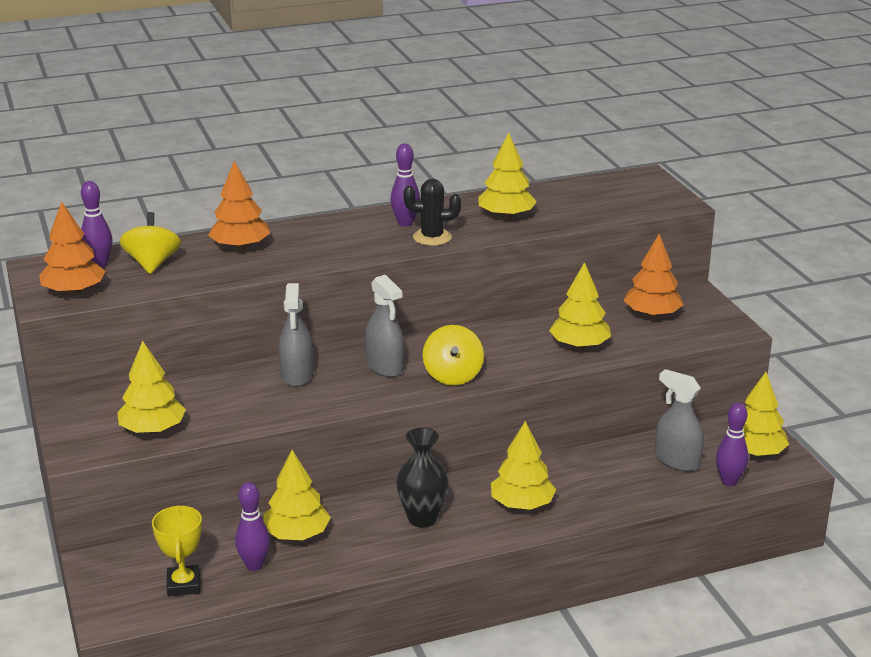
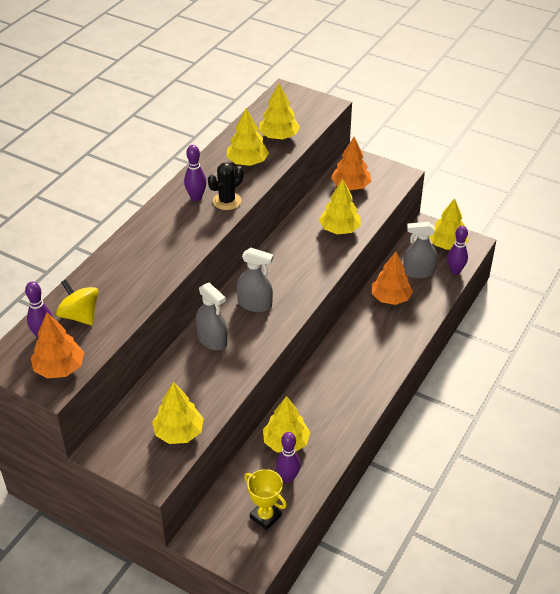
camera: 40 degrees left, 15 degrees up
orange tree [208,161,270,250] -> orange tree moved to [372,252,413,305]
black vase [396,427,449,528] -> none
yellow spinning top [423,325,484,385] -> none
yellow tree [491,421,556,510] -> yellow tree moved to [259,83,300,139]

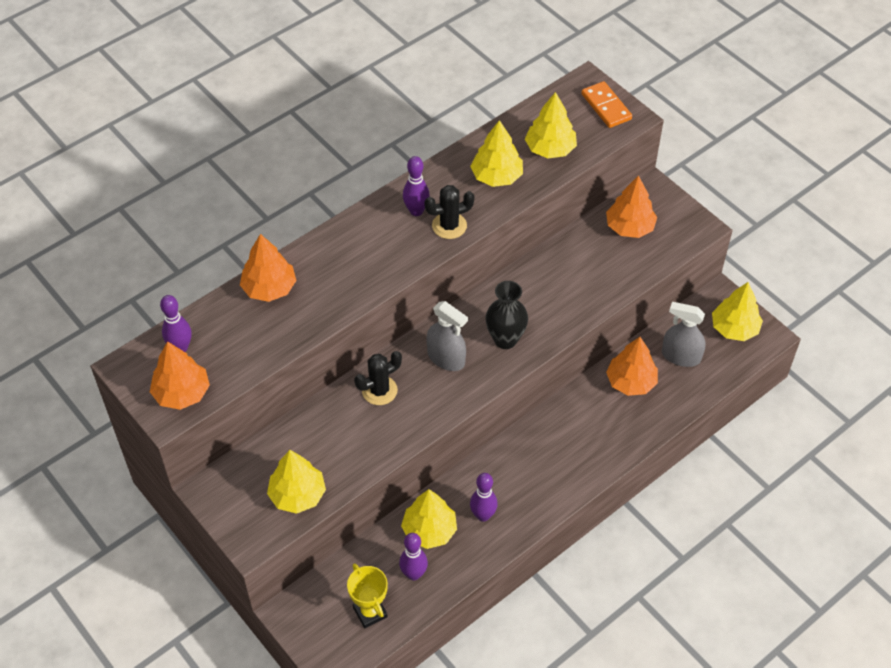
camera: 20 degrees right, 10 degrees up
yellow spinning top [56,279,98,325] -> none
grey spray bottle [196,283,227,351] -> black cactus [354,351,402,405]
yellow tree [319,179,361,234] -> none
purple bowling pin [447,226,468,274] -> purple bowling pin moved to [470,473,498,522]
none -> orange tree [240,234,297,302]
none -> black vase [486,281,528,349]
none -> orange domino [581,81,632,128]

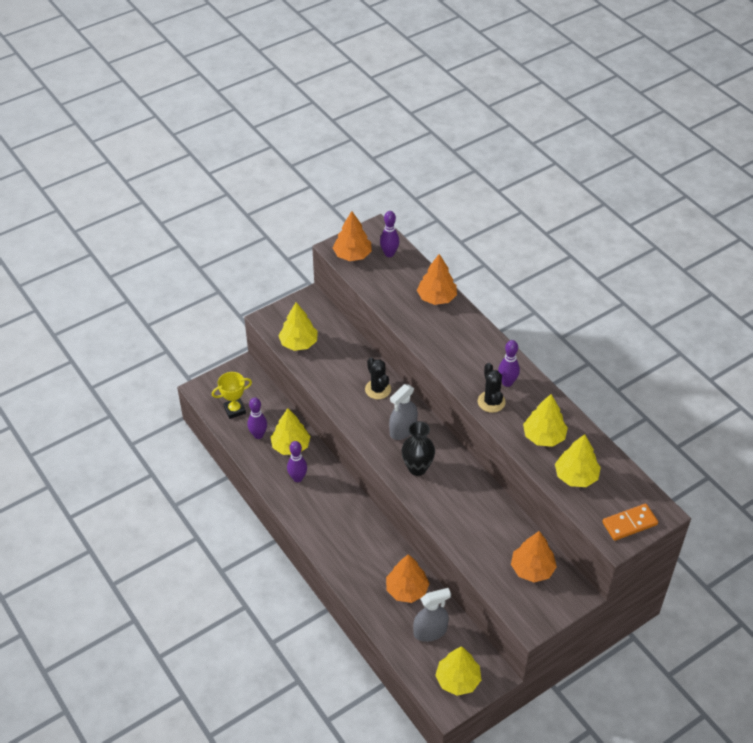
camera: 95 degrees right, 5 degrees down
grey spray bottle [662,302,706,367] -> grey spray bottle turned 45 degrees clockwise [413,588,451,642]

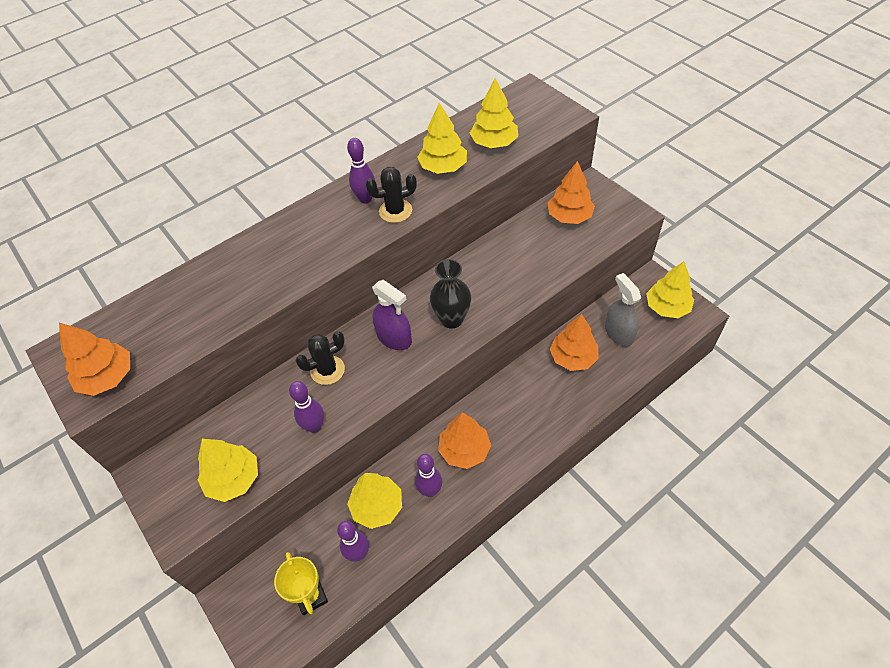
camera: 90 degrees left, 5 degrees up
purple bowling pin [380,211,399,257] -> purple bowling pin moved to [289,381,324,433]
grey spray bottle [389,384,418,440] -> purple spray bottle [372,280,412,350]
orange tree [417,254,457,305] -> orange tree moved to [438,412,491,469]
orange domino [602,504,658,541] -> none

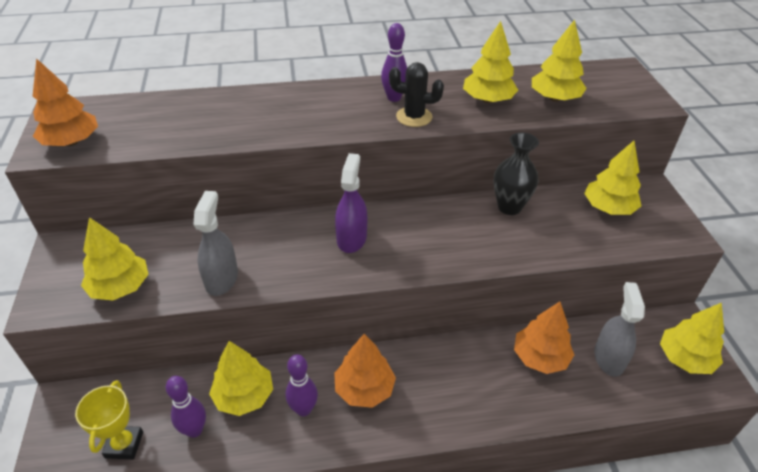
camera: 25 degrees right, 10 degrees down
purple bowling pin [289,381,324,433] -> grey spray bottle [193,191,238,296]
black cactus [296,331,345,385] -> none
purple spray bottle [372,280,412,350] -> purple spray bottle turned 150 degrees counterclockwise [335,153,367,253]
black vase [430,259,471,329] -> black vase moved to [494,132,539,215]
orange tree [547,161,595,224] -> yellow tree [584,141,642,215]

